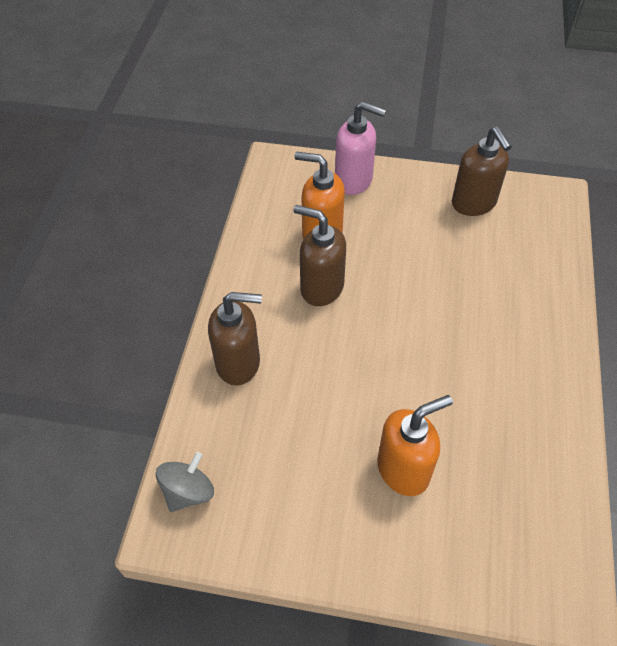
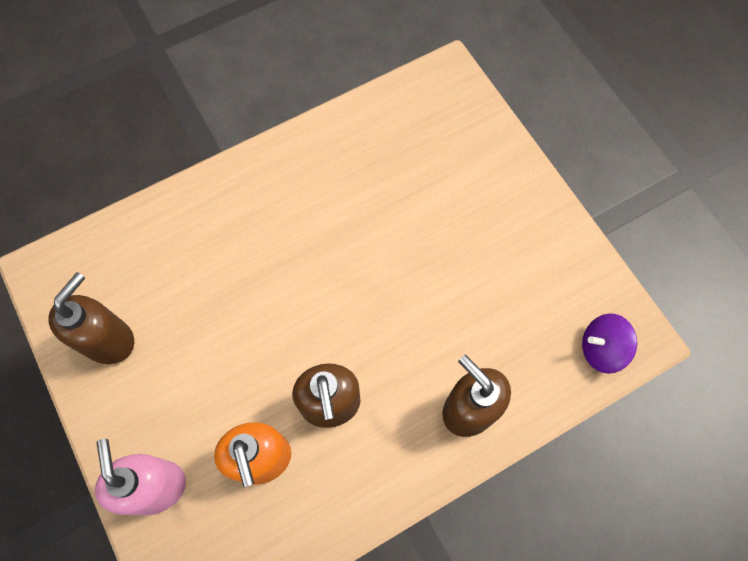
camera: 130 degrees left, 15 degrees up
grey spinning top [156,452,214,512] -> purple spinning top [582,313,637,374]
orange soap dispenser [377,395,453,496] -> none

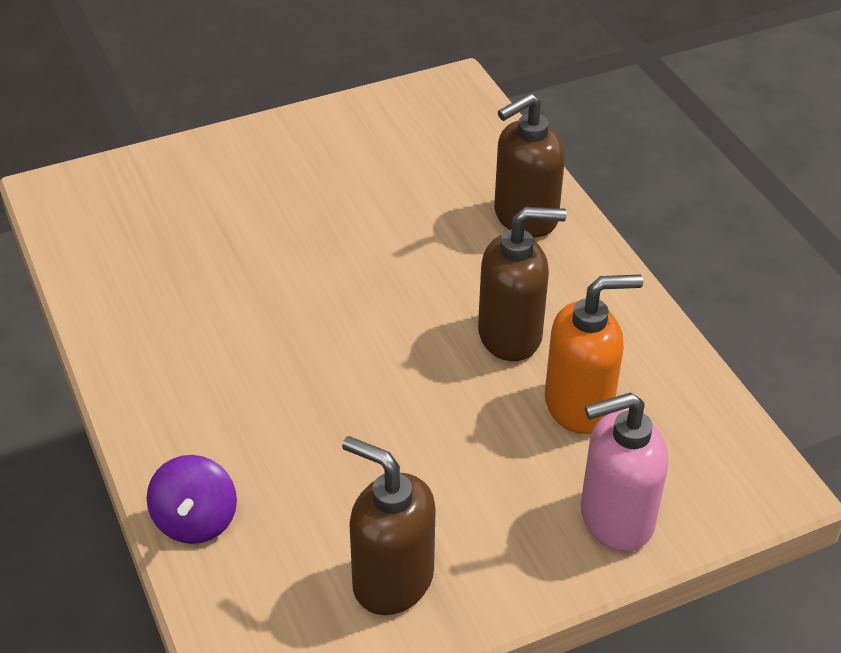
camera: 85 degrees left, 25 degrees down
purple spinning top [582,313,637,374] -> purple spinning top moved to [147,455,237,544]

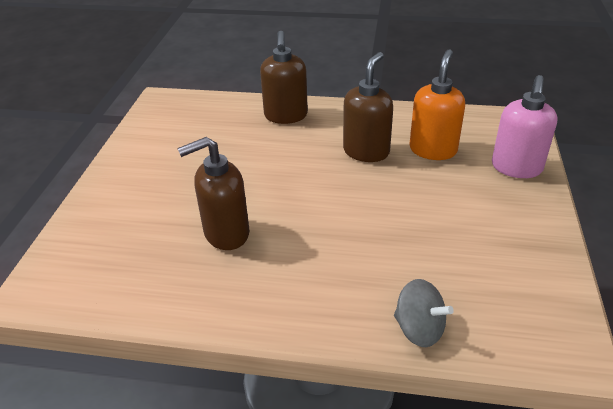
camera: 55 degrees left, 5 degrees down
purple spinning top [147,455,237,544] -> grey spinning top [394,279,454,347]
brown soap dispenser [342,436,436,615] -> brown soap dispenser moved to [177,137,250,250]

